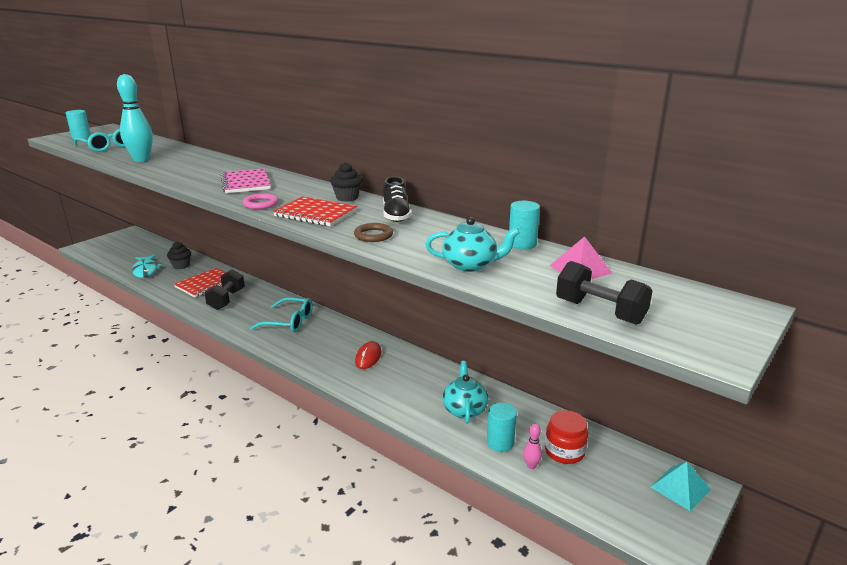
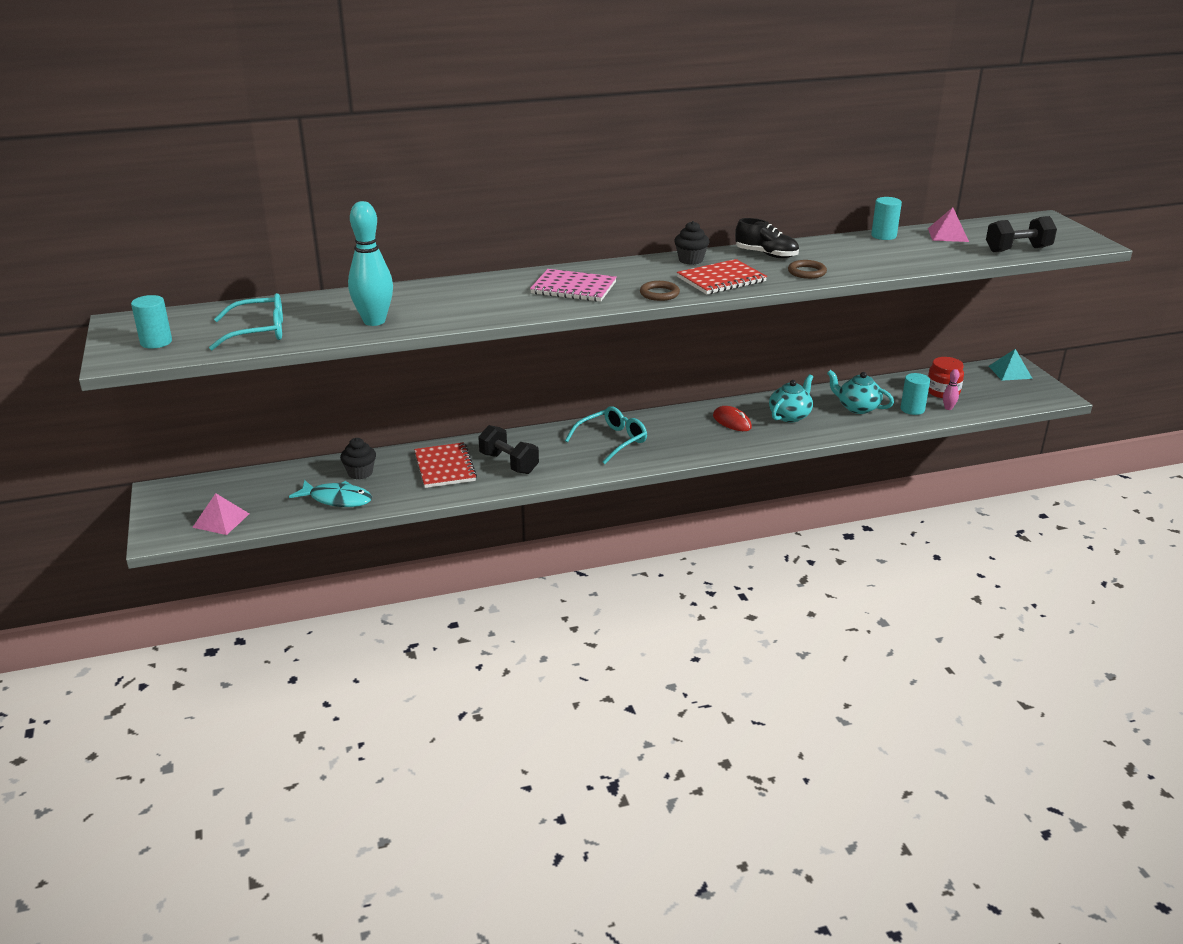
camera: 55 degrees left, 5 degrees up
pink ring [243,193,278,209] -> brown ring [640,281,680,301]
turquoise teapot [425,217,520,272] -> turquoise teapot moved to [769,374,813,422]
none -> pink pyramid [192,493,250,535]

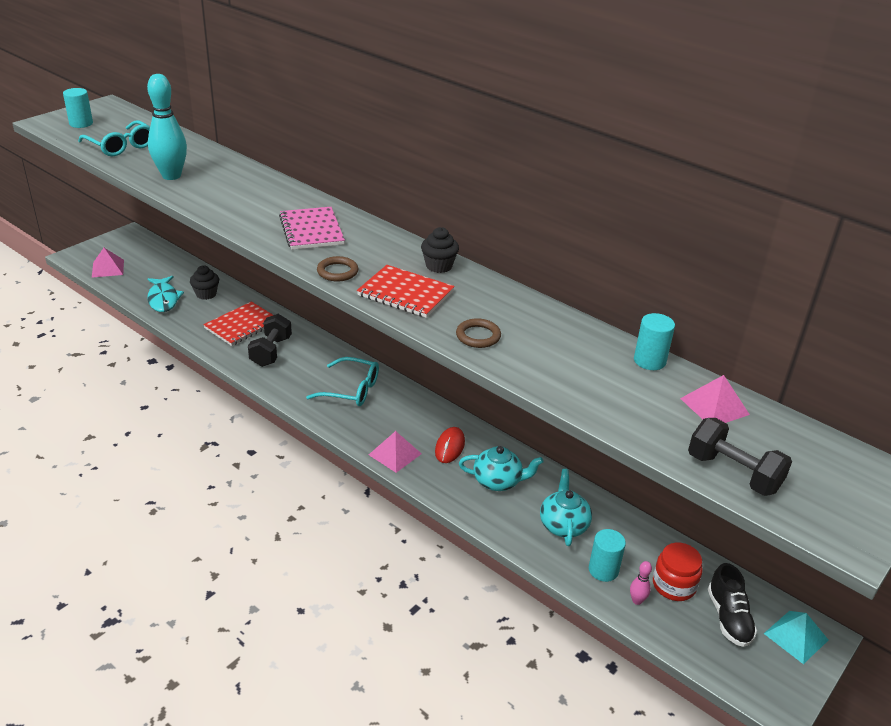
camera: 55 degrees right, 5 degrees up
black shoe [735,218,799,258] -> black shoe moved to [708,563,757,647]
none -> pink pyramid [369,431,422,473]

